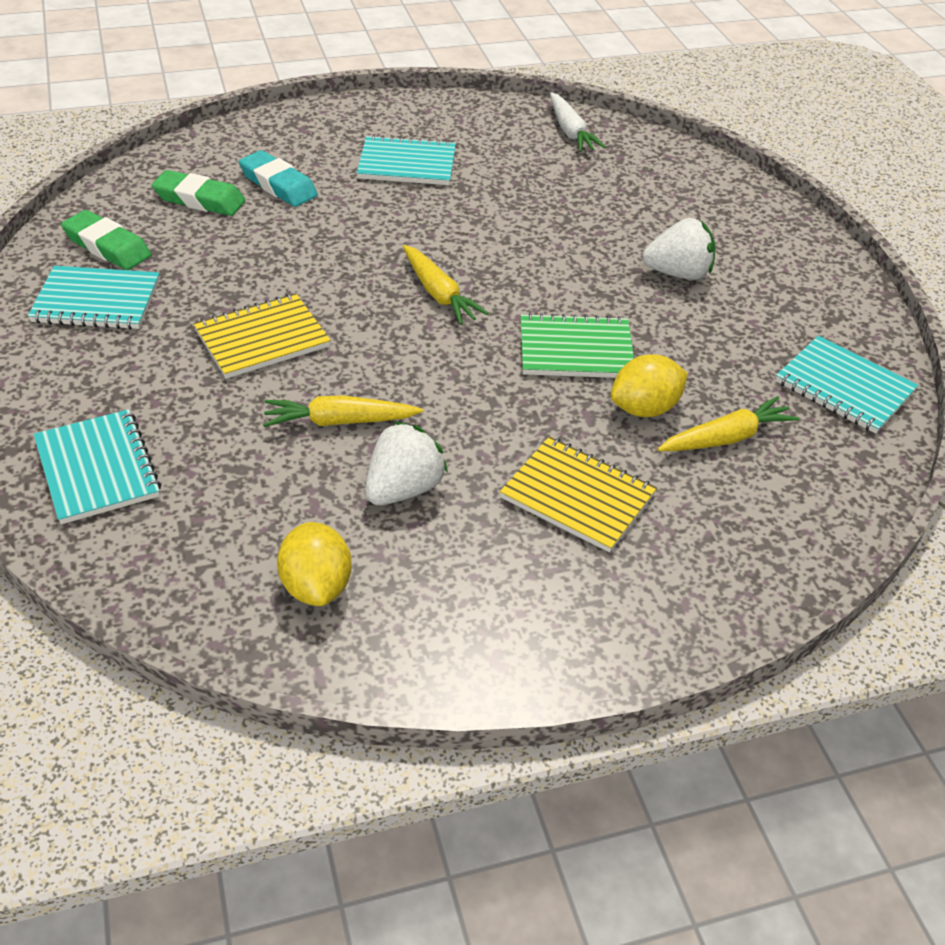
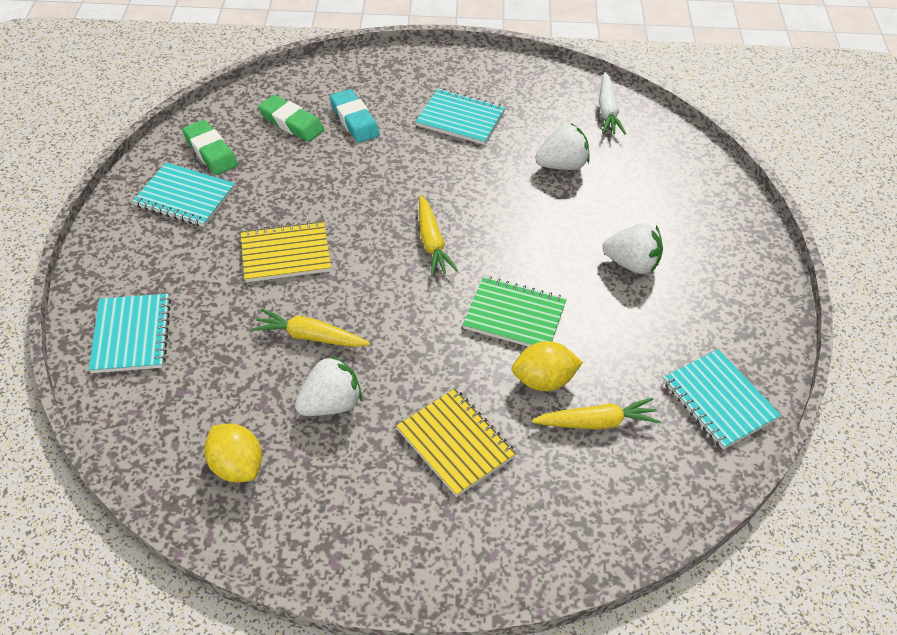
camera: 20 degrees right, 5 degrees up
yellow lemon [277,522,352,606] -> yellow lemon turned 45 degrees counterclockwise [204,423,262,482]
none -> white strawberry [535,123,590,170]

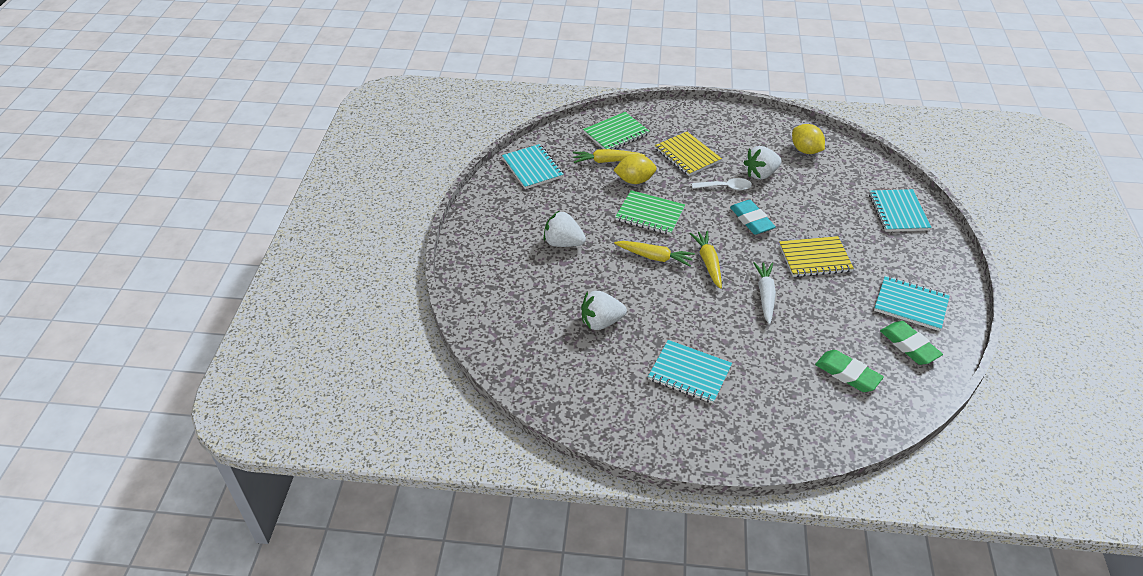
camera: 175 degrees left, 5 degrees down
yellow carrot [252,309,370,347] -> yellow carrot moved to [614,241,695,267]
turquoise eraser [330,89,380,143] -> turquoise eraser moved to [730,200,776,235]
white carrot [599,72,626,134] -> white carrot moved to [753,262,776,324]
none -> green notebook [583,112,650,150]
none -> white spoon [692,178,752,190]

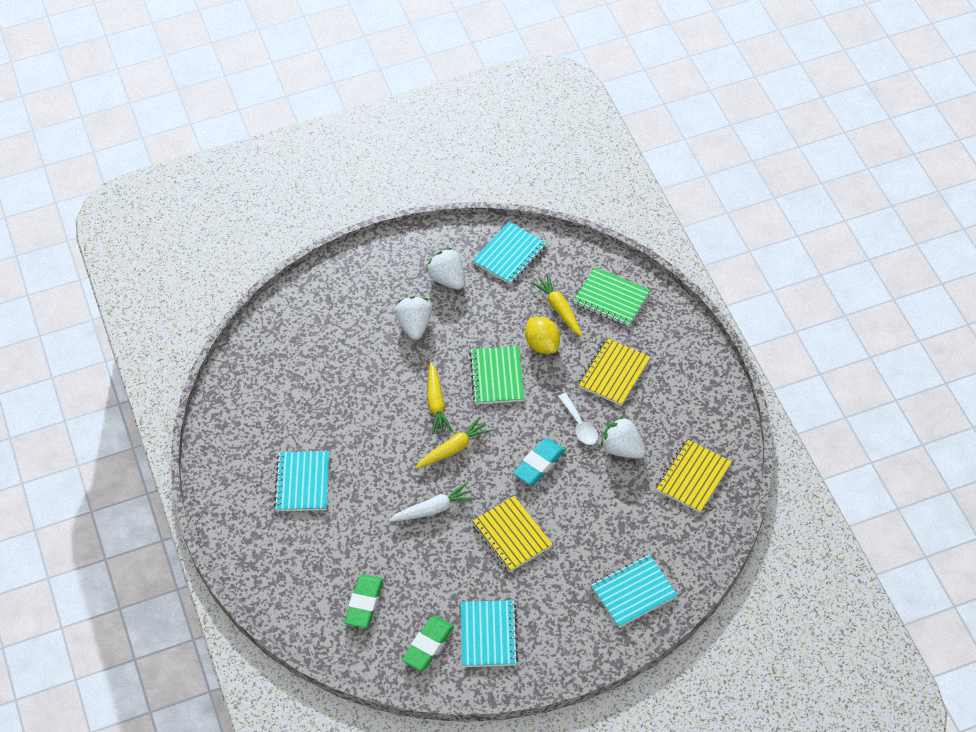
camera: 65 degrees right, 10 degrees up
white strawberry [581,291,627,330] -> white strawberry moved to [426,248,465,289]
yellow lemon [792,124,825,154] -> yellow notebook [655,440,732,513]

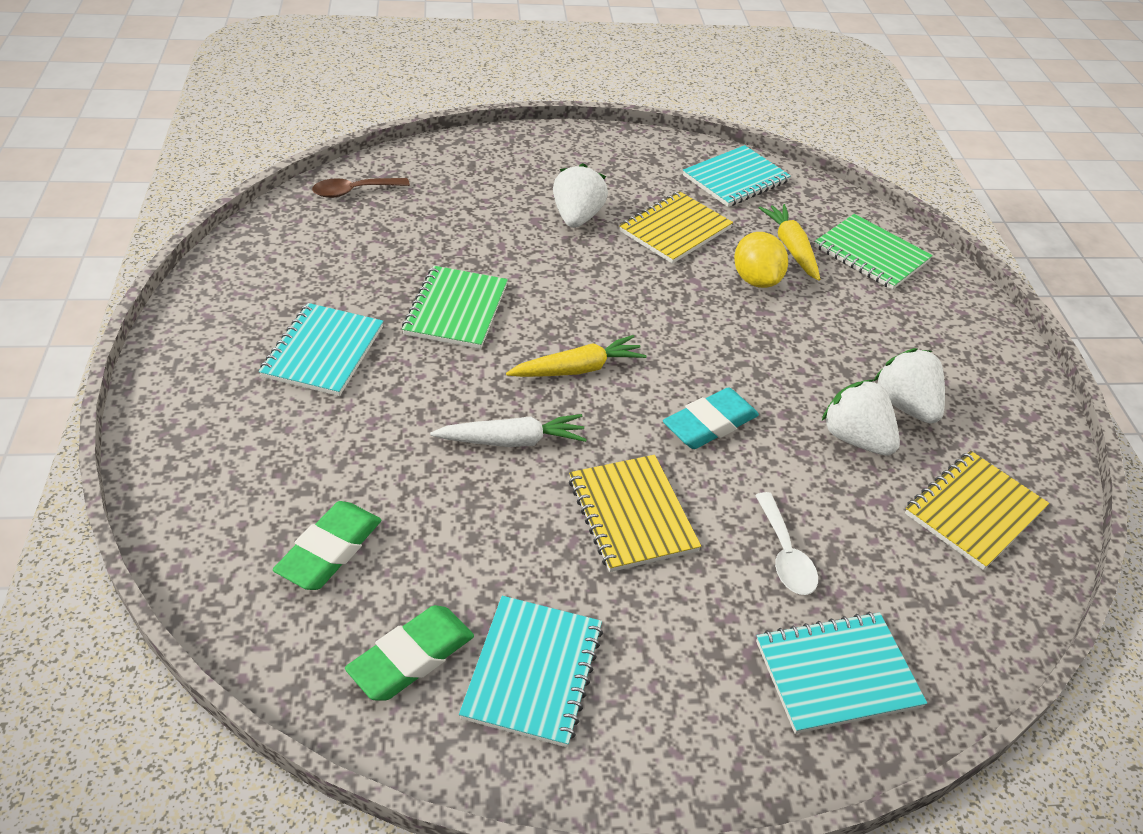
camera: 10 degrees right, 10 degrees down
white strawberry [426,248,465,289] -> white strawberry moved to [874,348,945,424]
yellow carrot [427,362,453,434] -> none
green notebook [469,346,525,404] -> green notebook moved to [402,266,508,349]
white spoon [558,393,598,445] -> white spoon moved to [755,492,818,595]
yellow notebook [578,338,651,406] -> yellow notebook moved to [619,191,733,264]
none -> brown spoon [312,178,410,198]

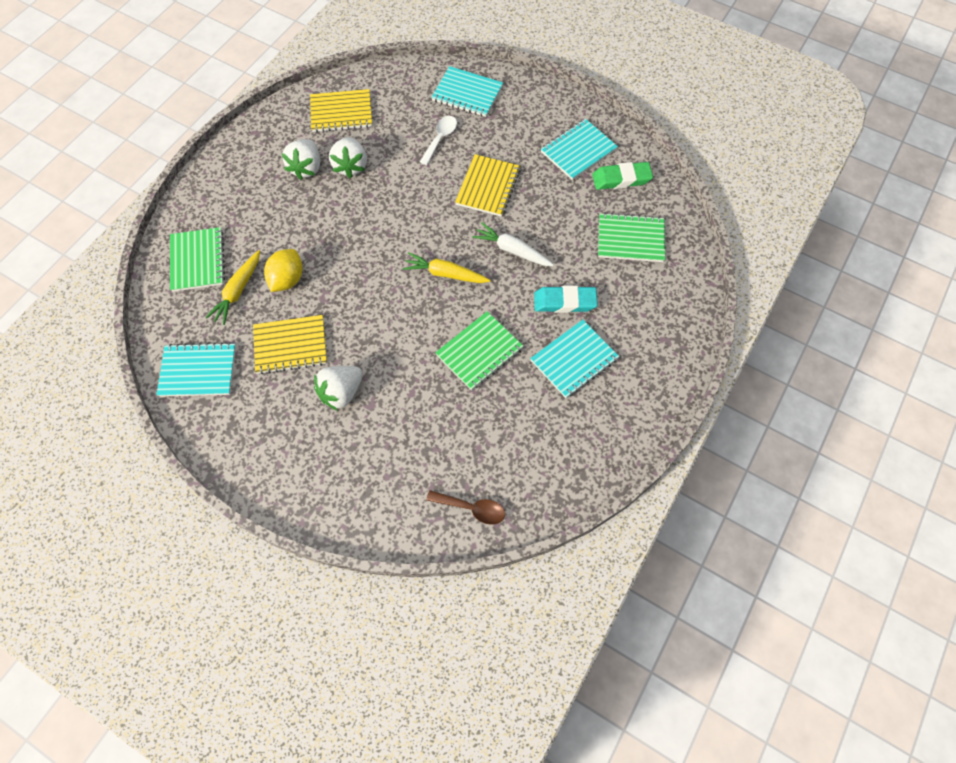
camera: 140 degrees left, 20 degrees up
green eraser [273,501,381,590] -> green notebook [598,213,665,262]
turquoise eraser [663,388,759,449] -> turquoise eraser moved to [534,286,598,313]

